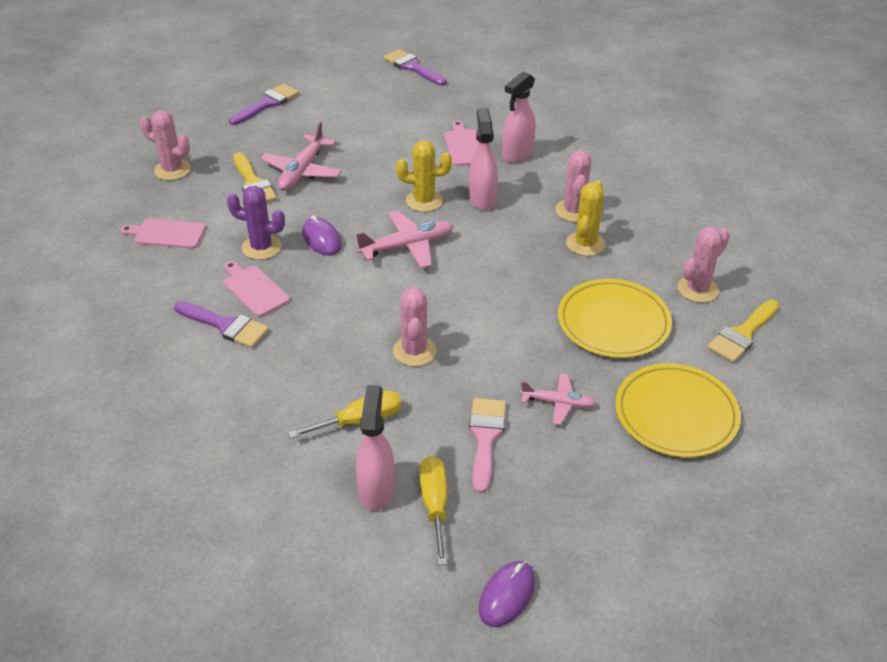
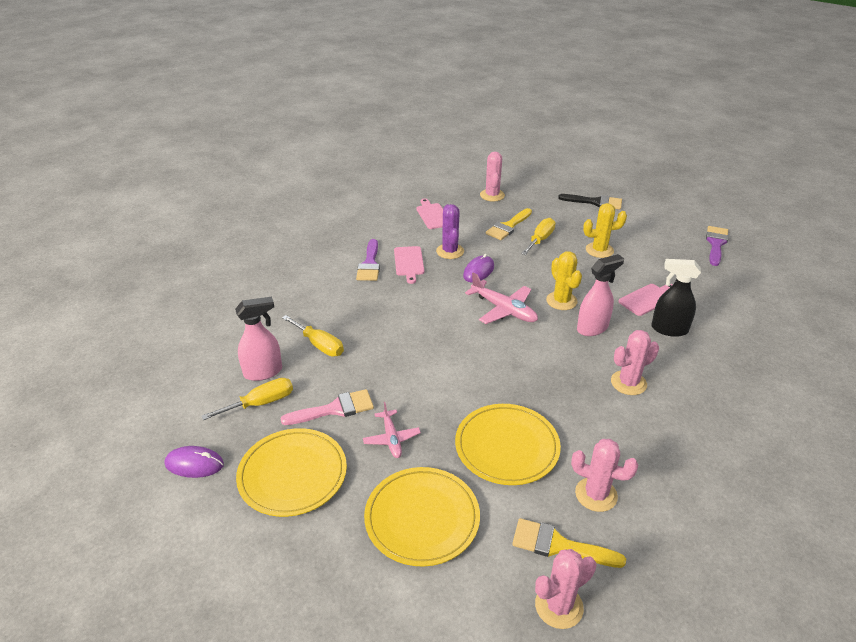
camera: 65 degrees right, 5 degrees down
pink cutting board [223,261,290,317] -> pink cutting board turned 150 degrees clockwise [394,246,424,284]
purple brush [229,84,299,125] -> black brush [558,194,622,210]
pink plane [260,121,342,191] -> yellow screwdriver [521,218,556,255]
pink cactus [393,287,437,366] -> pink cactus moved to [535,549,596,629]
pink spray bottle [502,71,536,163] -> black spray bottle [651,259,701,337]
yellow cactus [566,180,606,256] -> yellow cactus moved to [583,203,627,258]
none -> yellow plate [236,428,347,517]

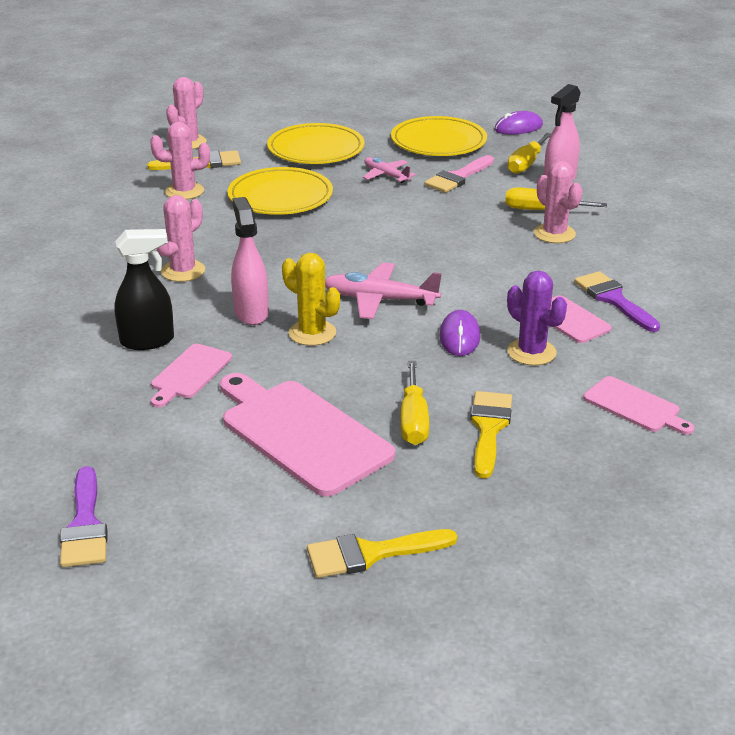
camera: 150 degrees right, 5 degrees down
pink cactus [480,152,505,202] -> pink cactus moved to [534,161,582,243]
black brush [558,194,622,210] -> yellow brush [307,529,457,578]
pink spray bottle [577,254,624,336] -> pink spray bottle turned 135 degrees clockwise [231,197,269,325]
yellow cactus [583,203,627,258] -> pink cutting board [220,373,395,497]

